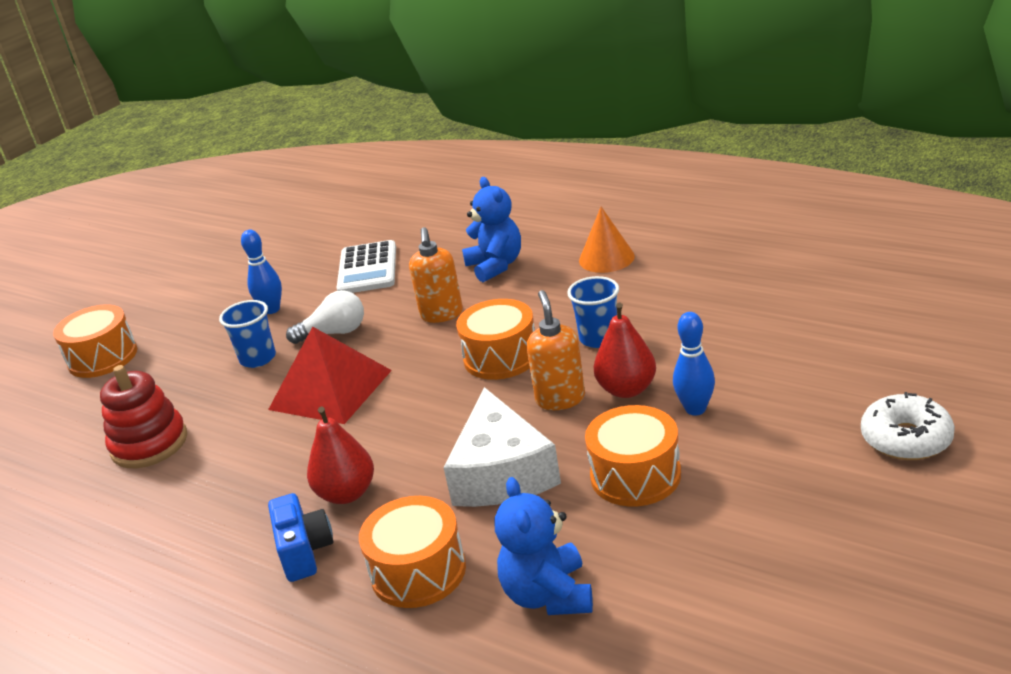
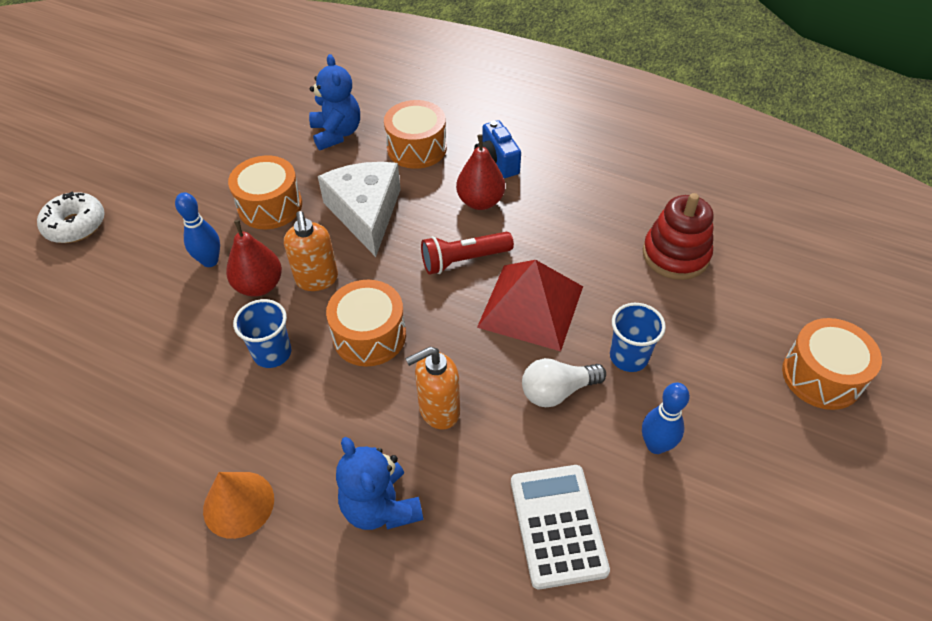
camera: 170 degrees right, 20 degrees up
orange soap dispenser [409,227,463,323] -> orange soap dispenser turned 105 degrees counterclockwise [405,347,460,429]
none -> red flashlight [421,232,514,275]

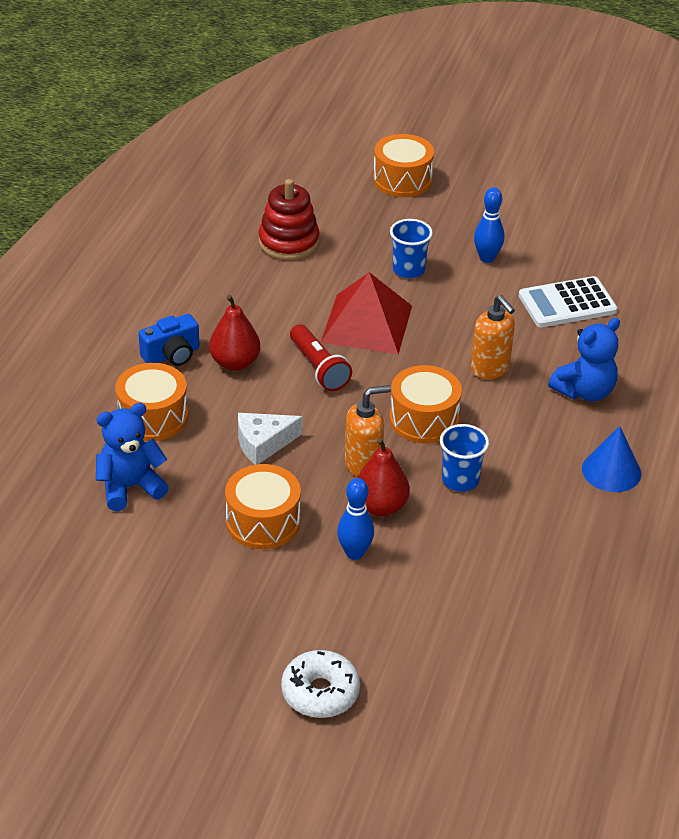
camera: 100 degrees left, 10 degrees down
orange cone [203,472,274,539] -> blue cone [582,426,641,492]
white cheese [318,162,401,257] -> white cheese [238,413,302,465], size x0.62
white light bulb [522,358,606,407] -> none

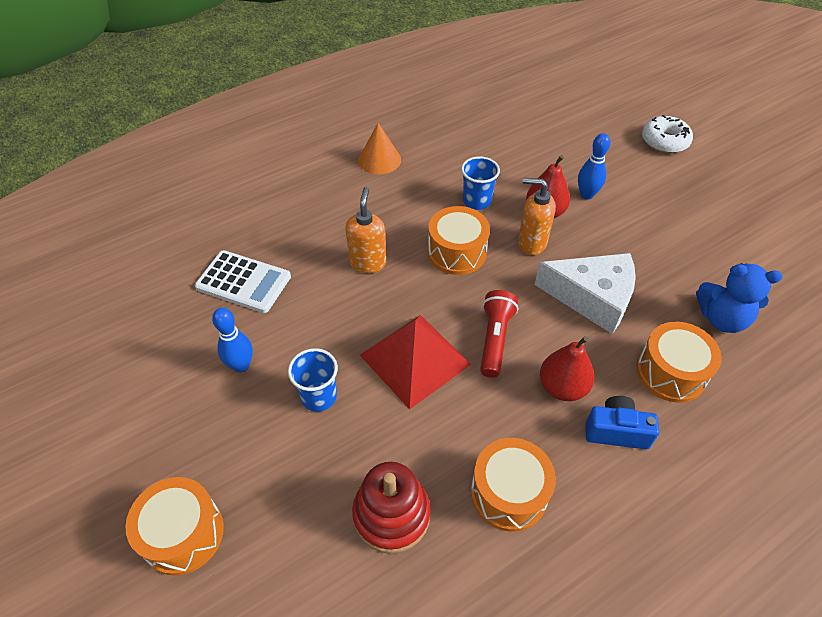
camera: 140 degrees left, 10 degrees up
orange drum [225,464,301,549] -> orange drum moved to [471,438,556,532]
white cheese [238,413,302,465] -> white cheese [535,253,636,334], size x1.62
blue teddy bear [548,318,620,401] -> none
blue cone [582,426,641,492] -> orange cone [358,123,401,174]

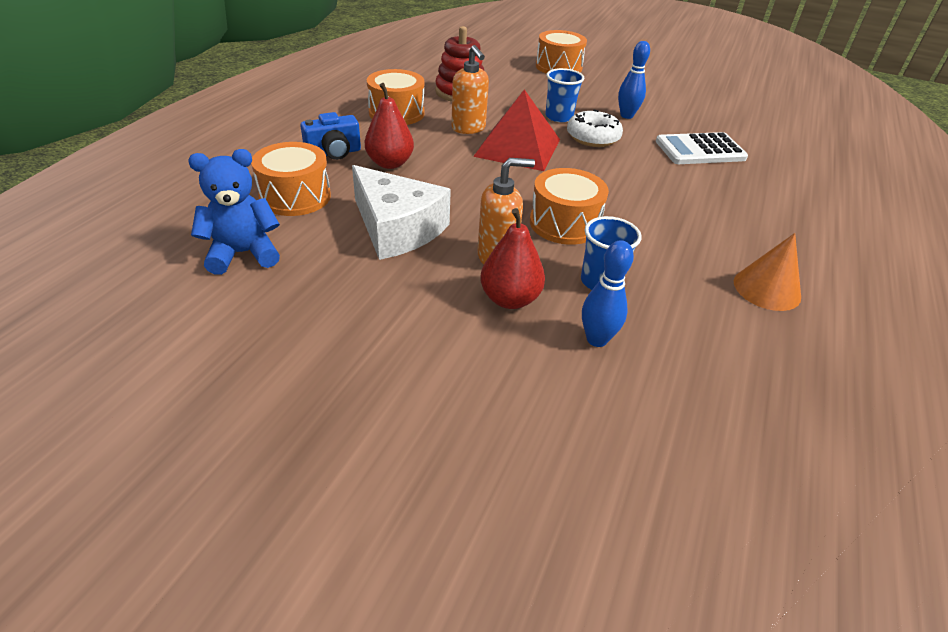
camera: 145 degrees right, 10 degrees down
orange soap dispenser [345,187,386,273] -> orange soap dispenser moved to [451,45,489,134]
red flashlight [480,290,518,378] -> none
white cheese [535,253,636,334] -> white cheese turned 120 degrees counterclockwise [352,165,451,260]
blue bowling pin [578,133,611,200] -> blue bowling pin moved to [582,240,634,347]
white donut [642,115,693,153] -> white donut moved to [567,110,623,147]

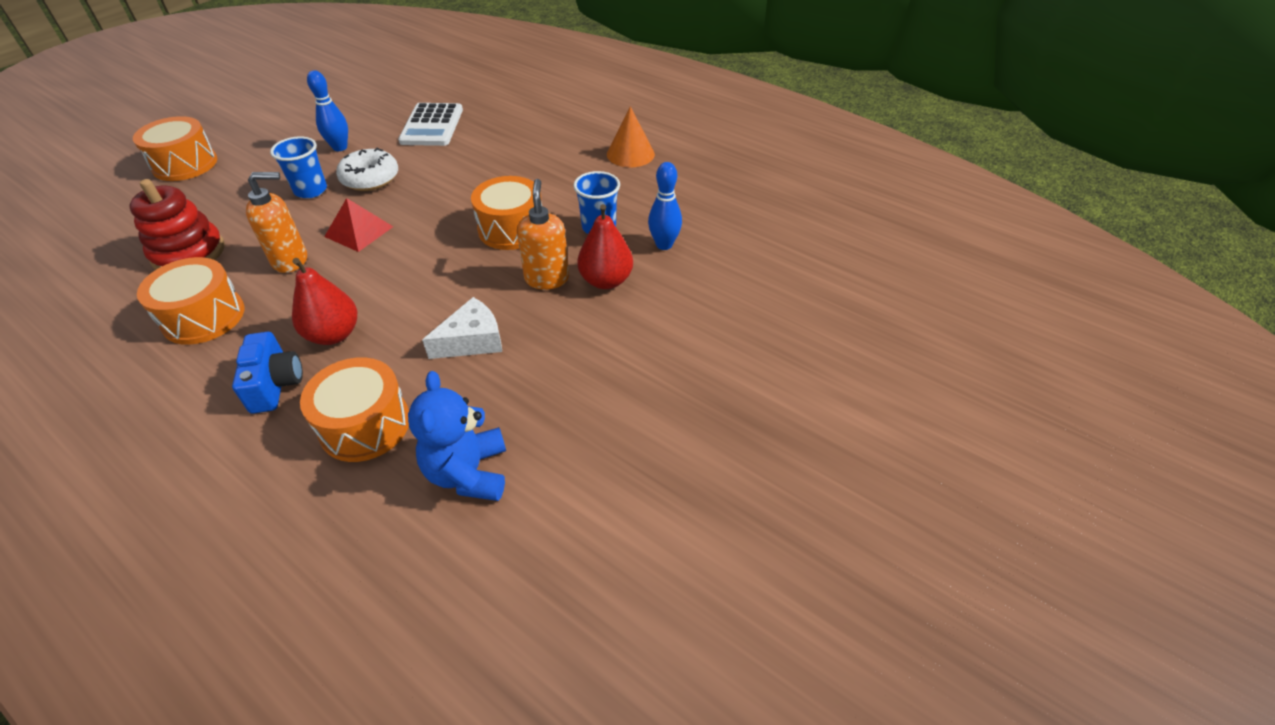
camera: 75 degrees left, 5 degrees up
white cheese [352,165,451,260] -> white cheese [422,297,502,359], size x0.62
red pyramid [473,89,560,171] -> red pyramid [324,198,393,252], size x0.60

